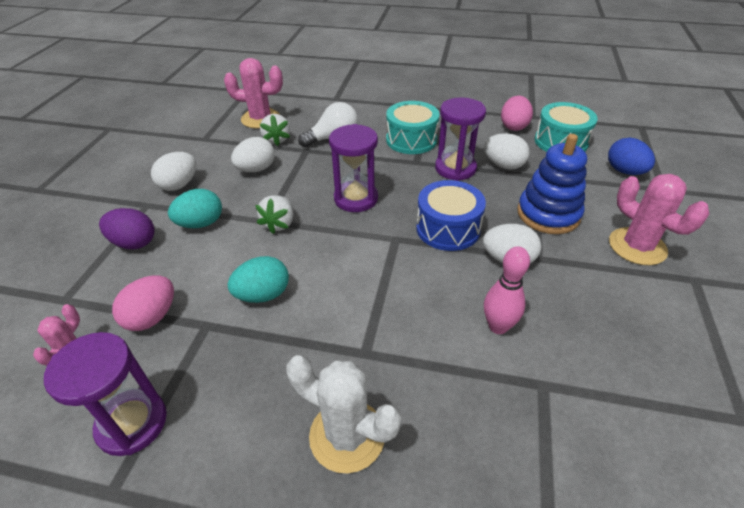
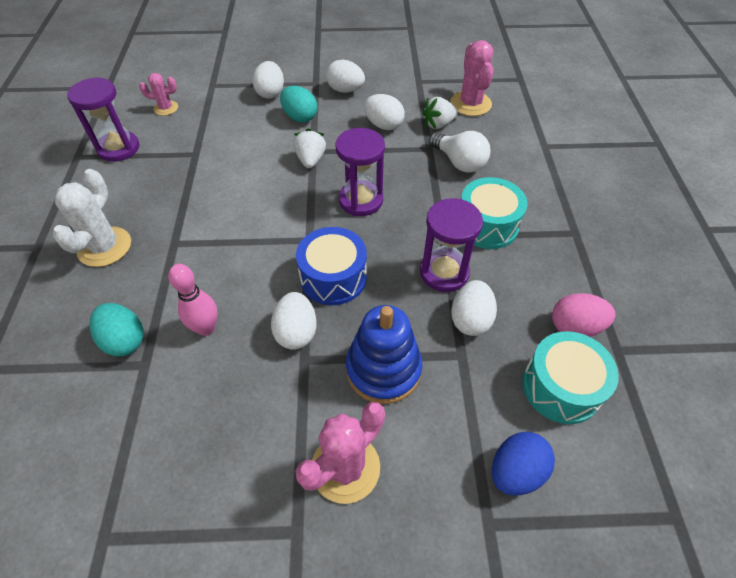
camera: 75 degrees right, 10 degrees up
purple egg [99,208,155,249] -> white egg [252,61,284,99]
pink egg [112,275,174,331] -> none
turquoise egg [228,256,289,303] -> turquoise egg moved to [89,303,144,356]
white strawberry [255,195,293,234] -> white strawberry turned 90 degrees clockwise [293,128,326,168]

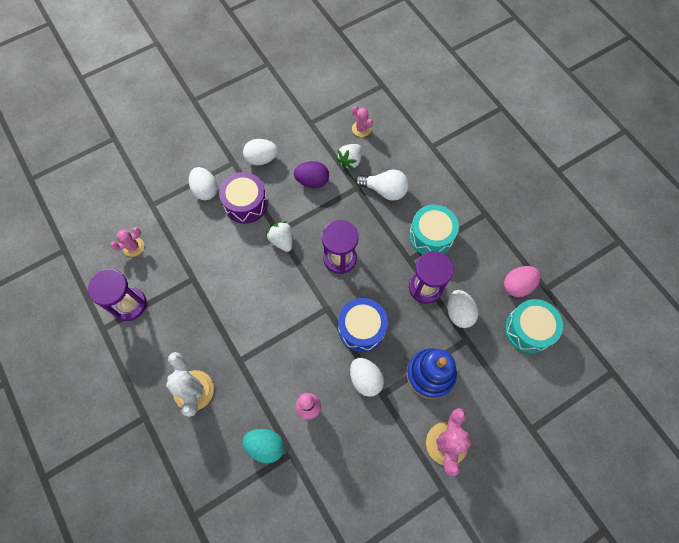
camera: 30 degrees left, 15 degrees up
turquoise egg [280,86,317,123] -> purple drum [219,172,268,224]
white egg [364,94,405,130] -> purple egg [294,161,329,188]
pink cactus [450,40,494,116] -> pink cactus [352,106,373,137], size x0.58
blue egg [492,432,555,496] -> none

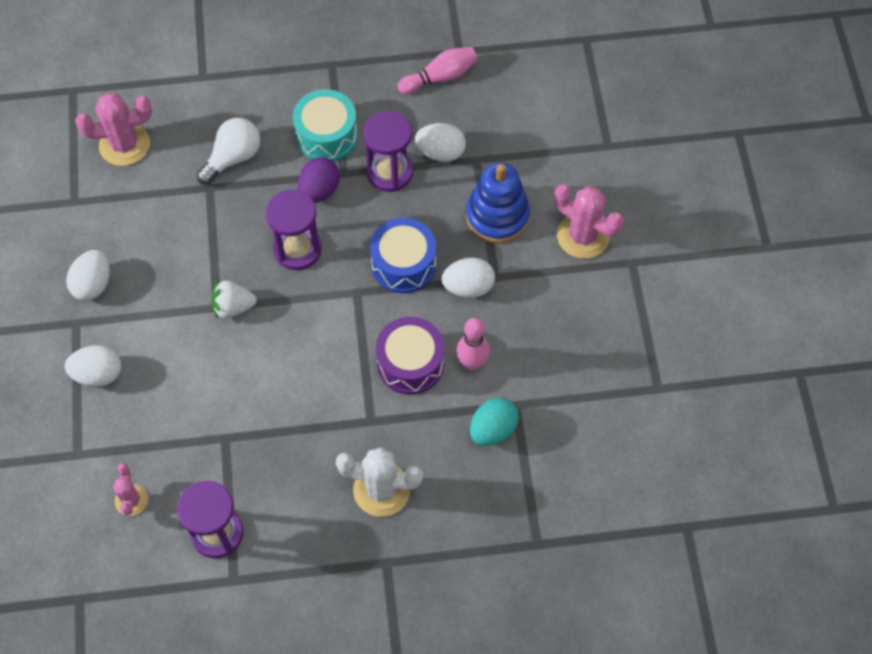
camera: 65 degrees left, 5 degrees down
purple drum [219,172,268,224] -> purple drum moved to [376,317,444,395]
purple egg [294,161,329,188] -> purple egg moved to [298,157,340,203]
white strawberry [336,144,362,170] -> none
pink cactus [352,106,373,137] -> pink cactus [75,93,152,166], size x1.72
pink egg [504,266,541,297] -> pink bowling pin [398,47,478,94]
turquoise drum [505,299,563,353] -> none

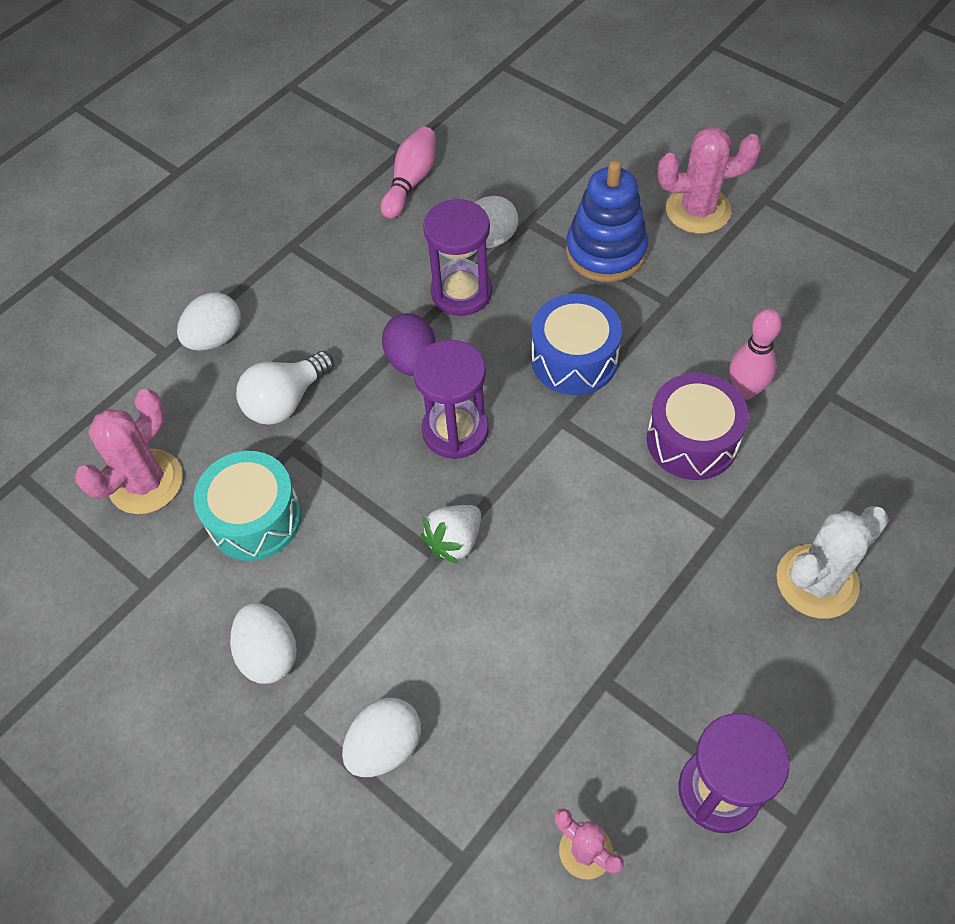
camera: 40 degrees left, 5 degrees down
white light bulb [196,118,260,185] -> white light bulb turned 135 degrees counterclockwise [236,351,334,425]
turquoise drum [293,89,358,161] -> turquoise drum moved to [194,451,302,561]
white egg [442,258,495,298] -> white egg moved to [177,292,241,351]
turquoise egg [470,397,519,446] -> none

